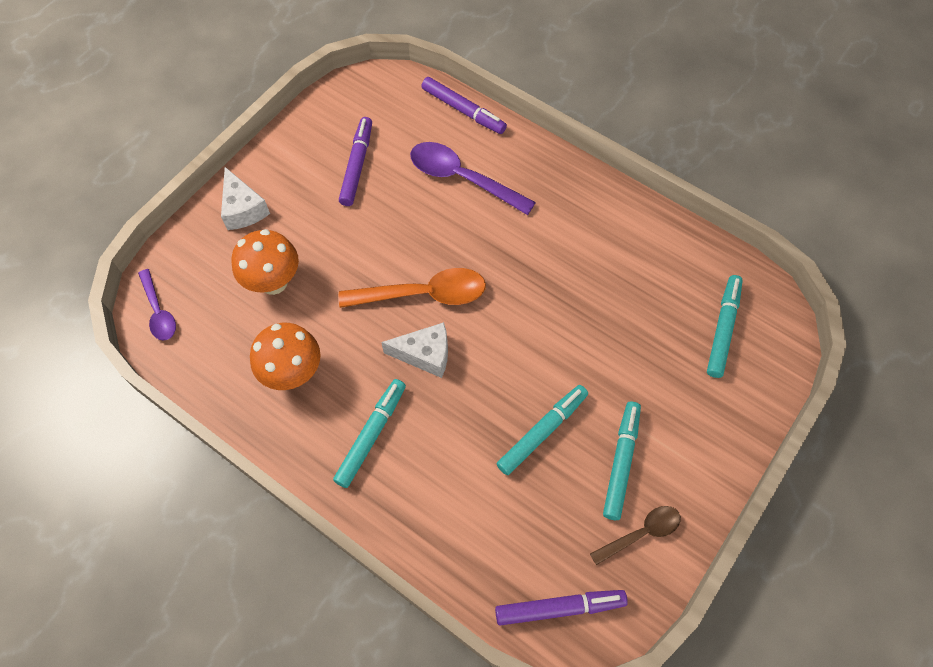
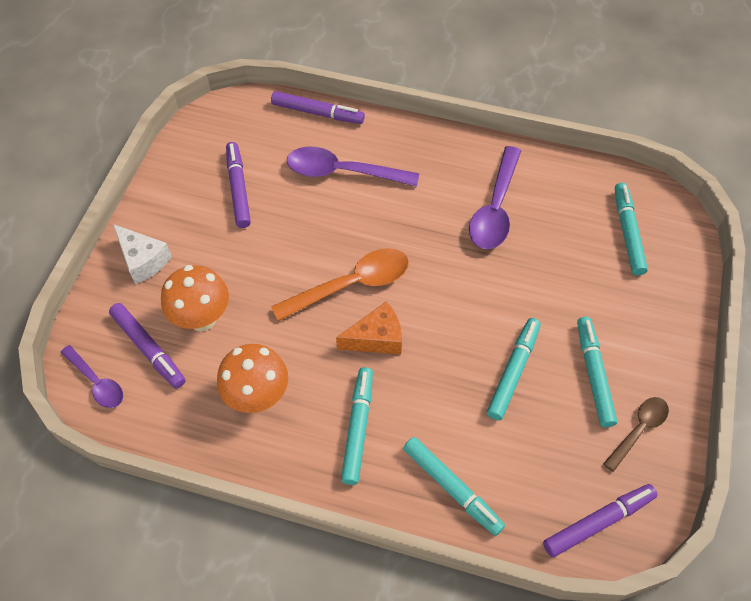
camera: 20 degrees left, 5 degrees down
white cheese [381,322,448,378] -> orange cheese [336,301,402,354]
none -> purple marker [109,303,185,388]
none -> turquoise marker [403,437,505,536]
none -> purple spoon [469,146,521,249]

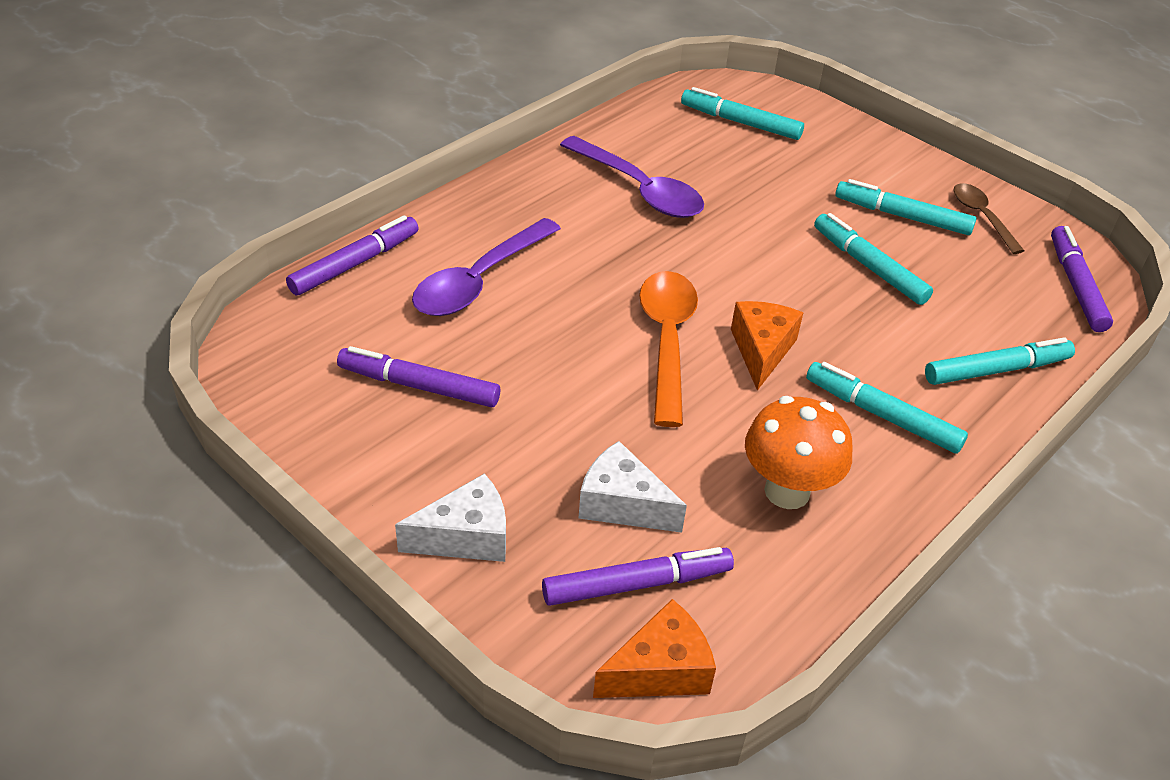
camera: 65 degrees left, 15 degrees down
purple spoon [60,345,123,408] -> orange cheese [593,599,716,698]
orange mushroom [161,265,229,331] -> white cheese [579,441,687,533]

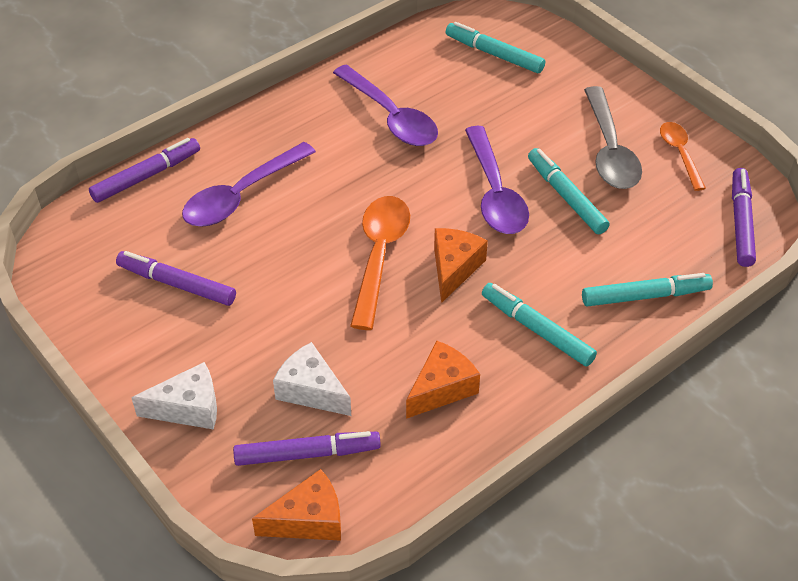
camera: 10 degrees right, 5 degrees up
orange mushroom [745,396,852,509] -> orange cheese [406,341,480,419]
turquoise marker [835,179,976,235] -> grey spoon [584,86,642,189]
brown spoon [954,183,1024,254] -> orange spoon [660,122,706,191]
none -> purple spoon [465,126,529,234]

